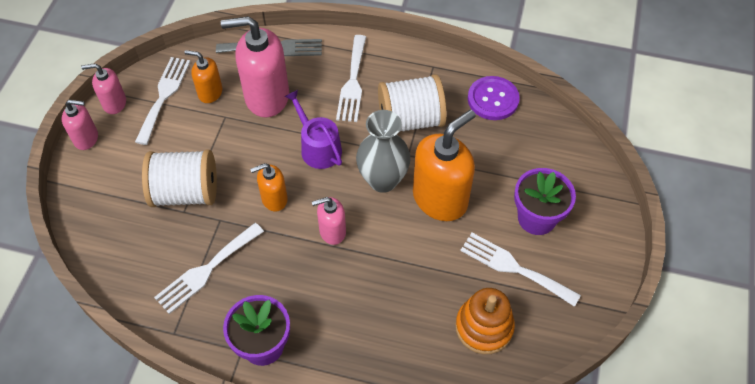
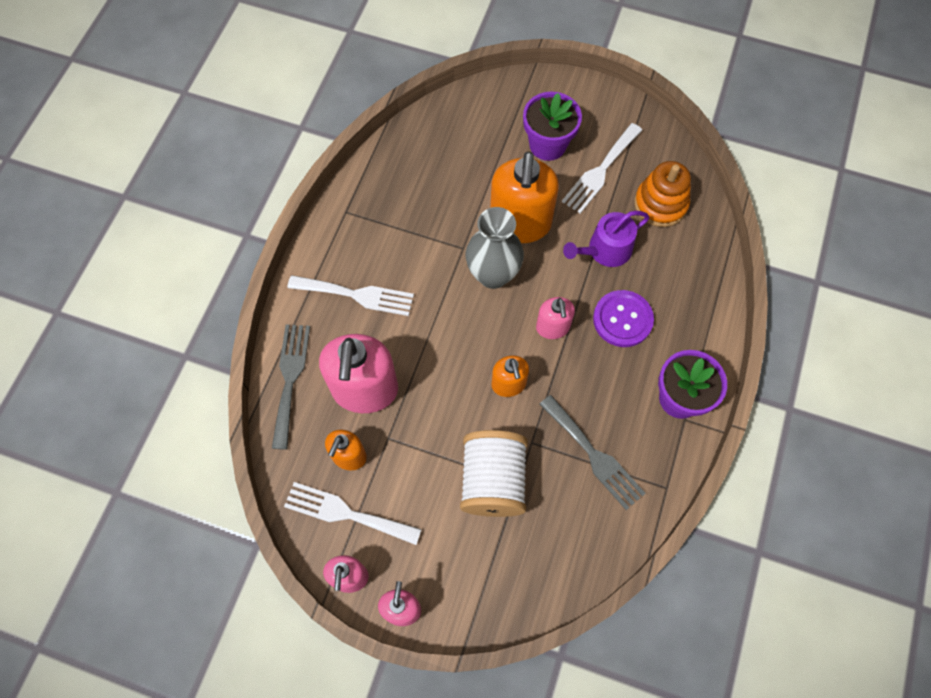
camera: 85 degrees left, 10 degrees up
white fork [154,223,264,314] -> grey fork [540,395,646,510]
purple watering can [285,90,342,169] -> purple watering can moved to [563,211,650,267]
white spool [378,74,447,132] -> none
orange soap dispenser [413,110,476,221] -> orange soap dispenser turned 135 degrees counterclockwise [490,152,559,243]
purple button [468,76,520,120] -> purple button moved to [593,290,654,347]

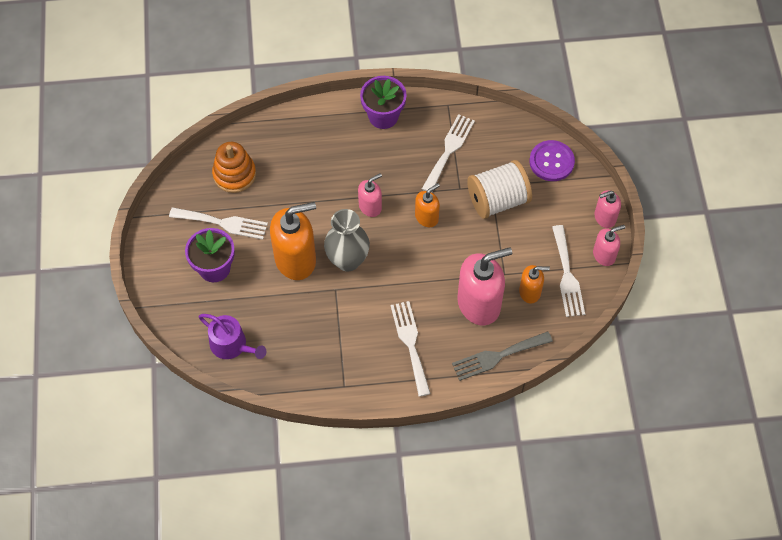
camera: 115 degrees left, 5 degrees down
grey fork [540,395,646,510] -> white fork [422,114,475,193]
purple watering can [563,211,650,267] -> purple watering can moved to [199,314,266,359]
purple button [593,290,654,347] -> purple button moved to [529,140,575,181]

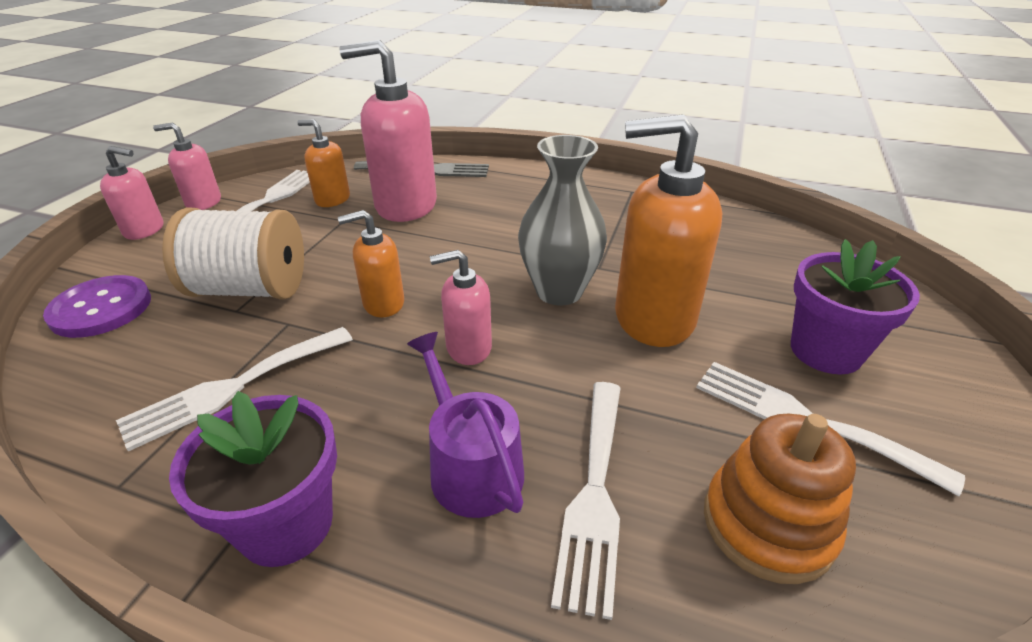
camera: 155 degrees left, 25 degrees down
purple watering can [199,314,266,359] -> purple watering can moved to [407,332,524,518]
white fork [390,301,431,397] -> white fork moved to [551,382,621,620]

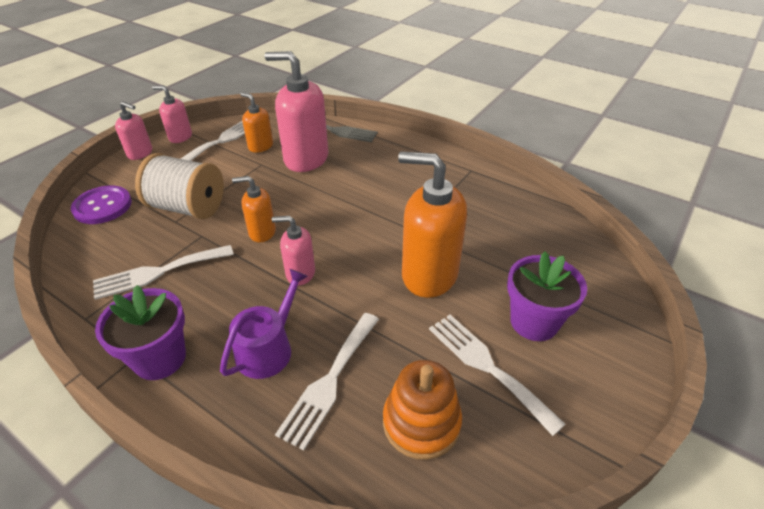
camera: 15 degrees right, 5 degrees up
purple watering can [407,332,524,518] -> purple watering can turned 45 degrees clockwise [220,269,308,379]
grey vase [518,135,607,305] -> none

